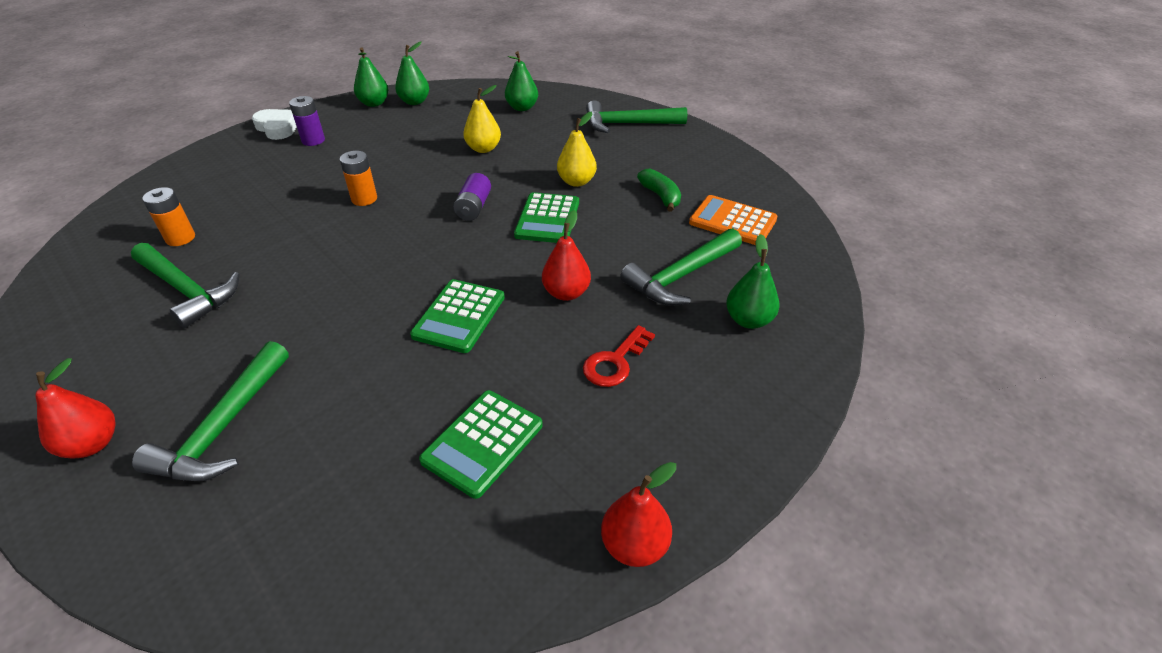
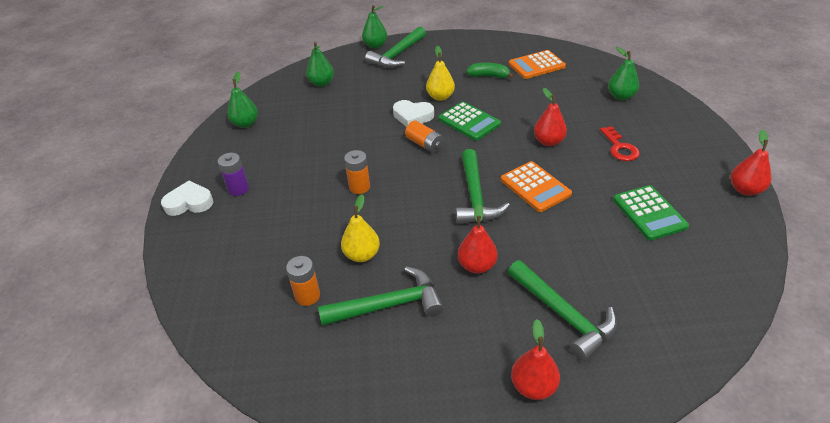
camera: 50 degrees left, 0 degrees up
green pear [354,47,388,107] -> green pear moved to [362,5,387,49]
green calculator [410,279,505,353] -> orange calculator [501,161,572,212]
purple battery [453,173,491,221] -> orange battery [405,121,444,153]
yellow pear [463,85,501,153] -> yellow pear moved to [341,194,380,262]
green hammer [620,228,742,306] -> green hammer moved to [456,149,510,224]
none -> white heart [393,100,434,127]
none -> red pear [458,203,498,274]

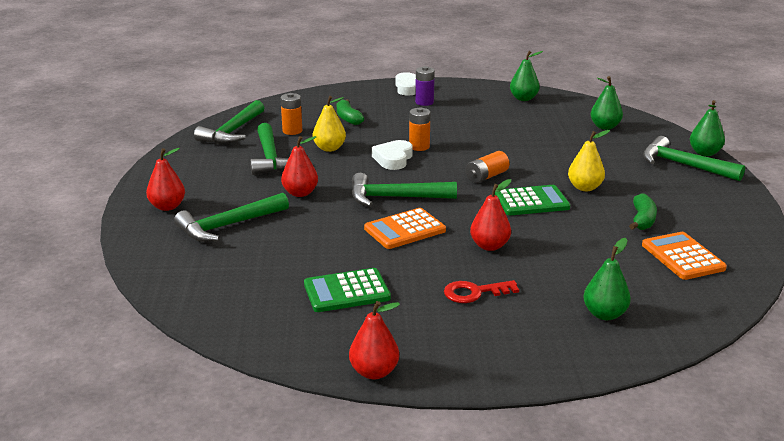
camera: 90 degrees right, 15 degrees down
white heart [393,100,434,127] -> white heart moved to [372,140,413,170]
green calculator [438,102,501,141] -> green calculator turned 150 degrees counterclockwise [495,185,570,215]
none -> green hammer [194,100,264,144]
none -> green banana [337,99,364,125]

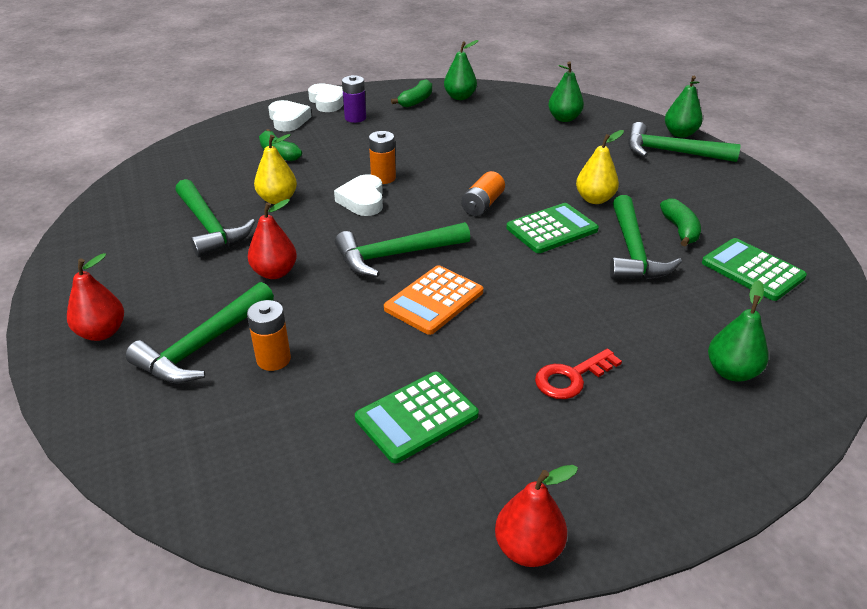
camera: 20 degrees left, 10 degrees up
green hammer [194,100,264,144] -> green hammer moved to [610,195,682,279]
orange battery [280,93,302,135] -> orange battery moved to [247,300,291,371]
red pear [470,179,511,251] -> none
orange calculator [642,232,727,280] -> green calculator [702,238,807,301]
none -> white heart [268,100,312,131]
none -> green banana [391,79,432,107]

